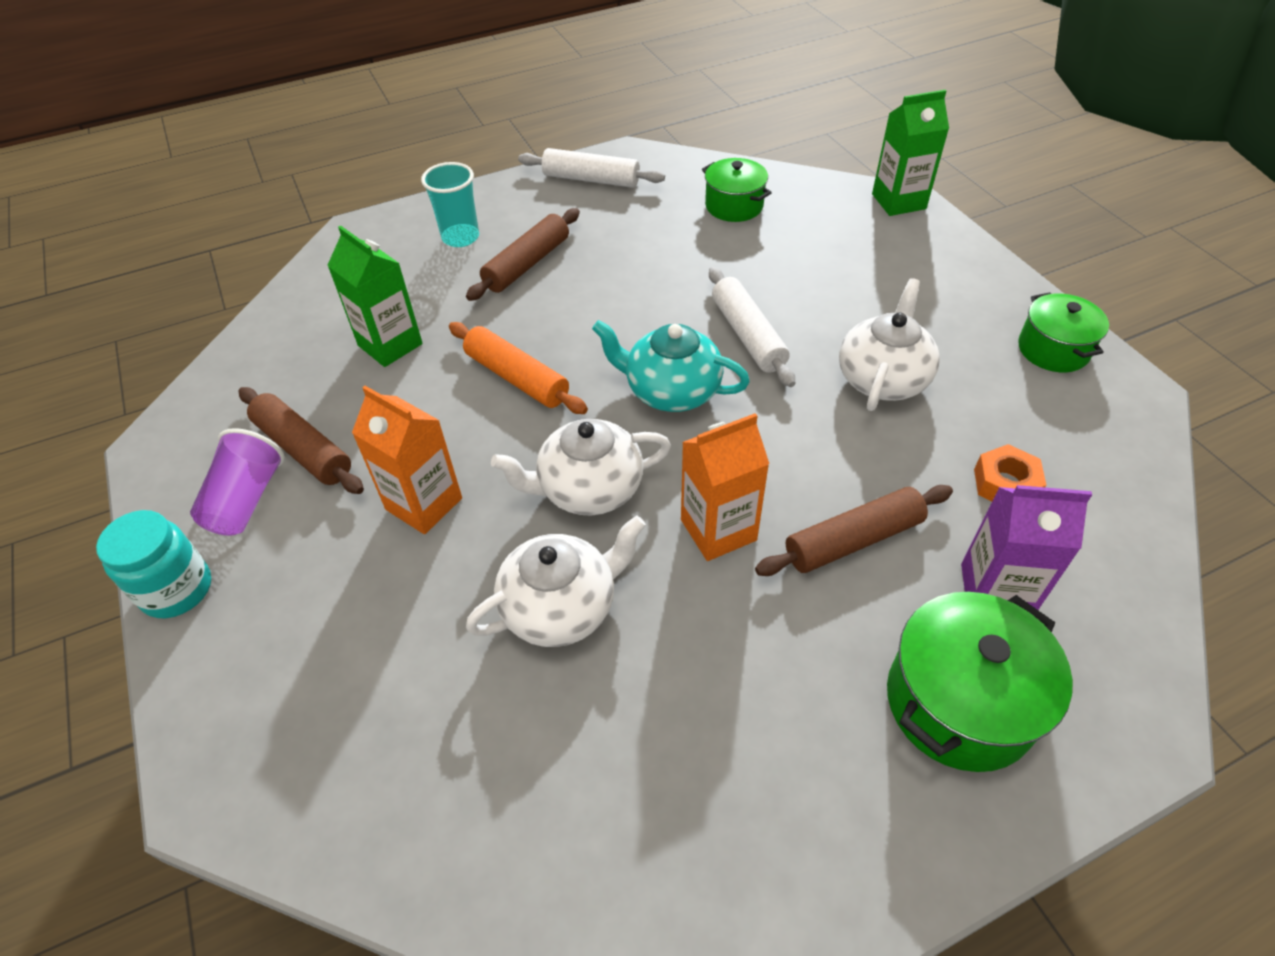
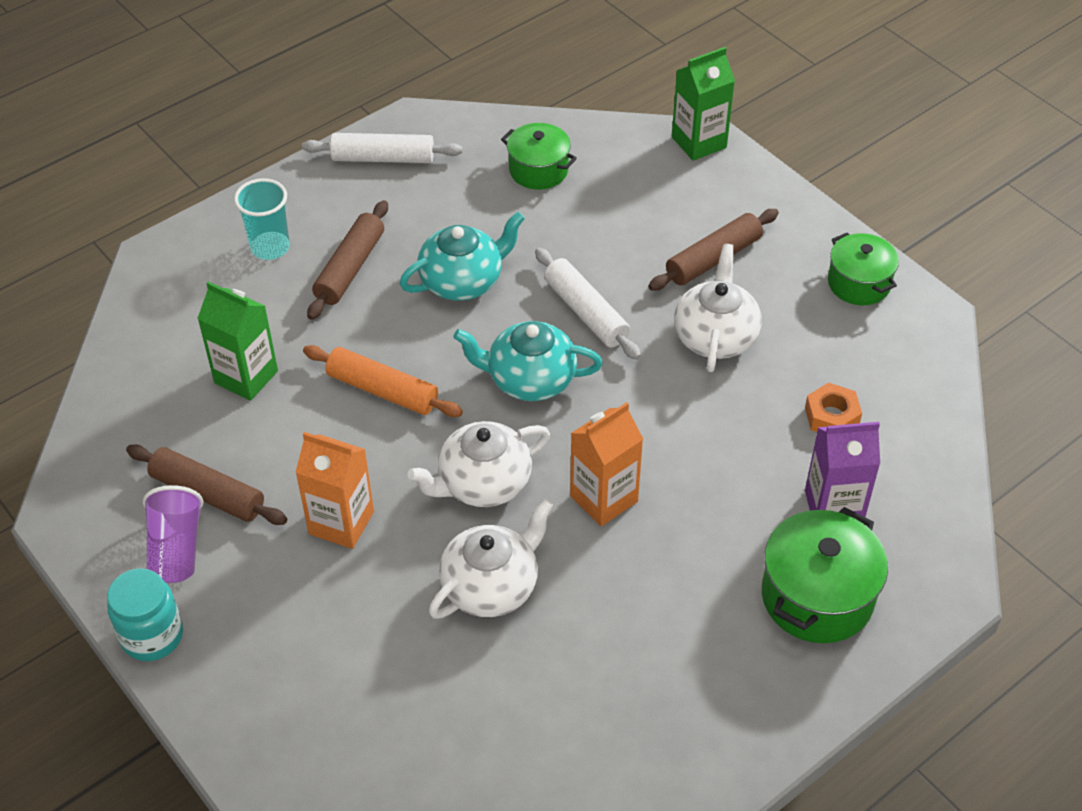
camera: 15 degrees left, 0 degrees up
brown rolling pin [755,485,953,576] -> brown rolling pin moved to [648,209,779,291]
none -> turquoise teapot [400,212,525,301]

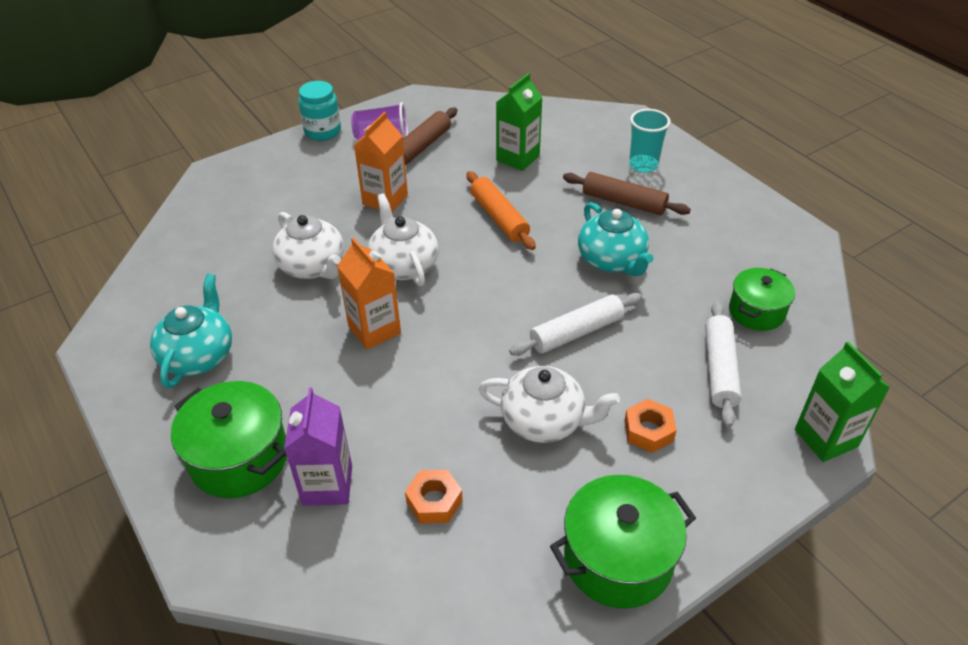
camera: 95 degrees right, 5 degrees down
white rolling pin [302,133,463,163] -> white rolling pin moved to [705,301,742,427]
orange rolling pin [303,345,463,417] -> orange rolling pin turned 60 degrees counterclockwise [466,171,536,250]
turquoise teapot [453,321,603,401] -> turquoise teapot moved to [150,274,232,388]
brown rolling pin [648,209,779,291] -> orange nut [624,399,677,453]
green pot [828,232,899,305] -> green pot [550,475,696,608], size x1.53

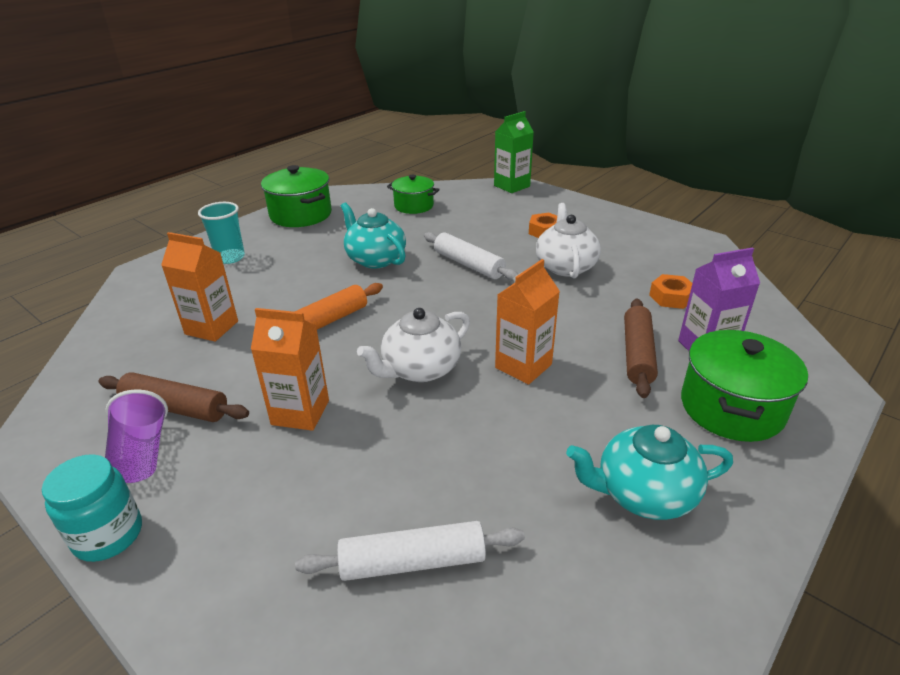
camera: 105 degrees left, 10 degrees down
white teapot [272,212,344,279] -> none
green carton [496,73,543,171] -> orange carton [161,232,238,342]
green pot [550,475,696,608] -> green pot moved to [261,165,332,227]
brown rolling pin [563,172,691,215] -> brown rolling pin moved to [624,299,658,398]
turquoise teapot [578,202,654,276] -> turquoise teapot turned 90 degrees counterclockwise [341,202,406,269]
white rolling pin [705,301,742,427] -> white rolling pin moved to [295,521,525,581]

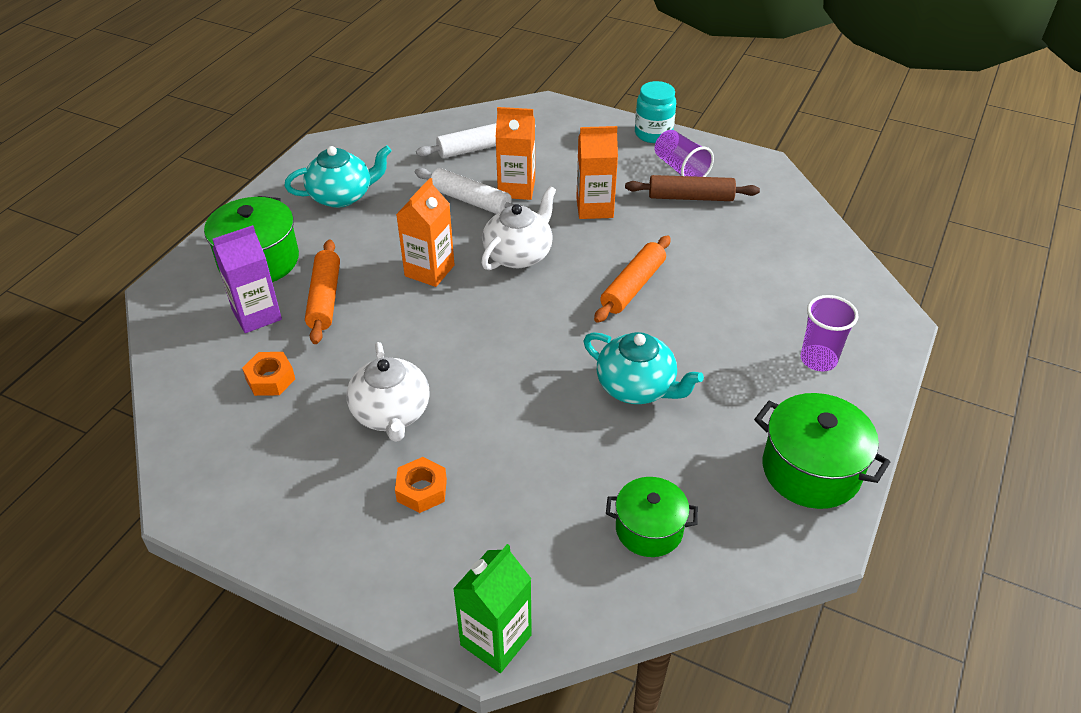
camera: 165 degrees right, 10 degrees up
orange carton [161,232,238,342] -> orange carton moved to [496,107,535,200]
turquoise cup [198,202,245,264] -> purple cup [800,295,858,371]
white rolling pin [424,232,518,281] -> white rolling pin moved to [415,168,523,214]
brown rolling pin [624,299,658,398] -> orange rolling pin [305,239,340,344]

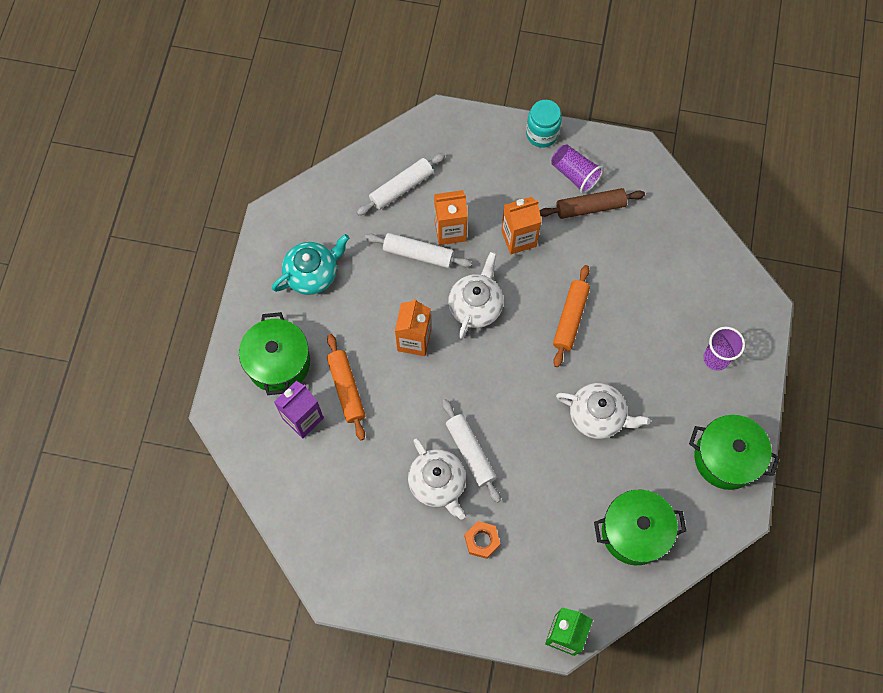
camera: 15 degrees left, 25 degrees up
orange nut [242,352,295,396] -> none
turquoise teapot [583,332,704,404] -> white teapot [556,383,650,439]
green pot [606,477,698,557] -> green pot [594,490,686,565], size x1.53
none -> white rolling pin [442,399,501,503]

